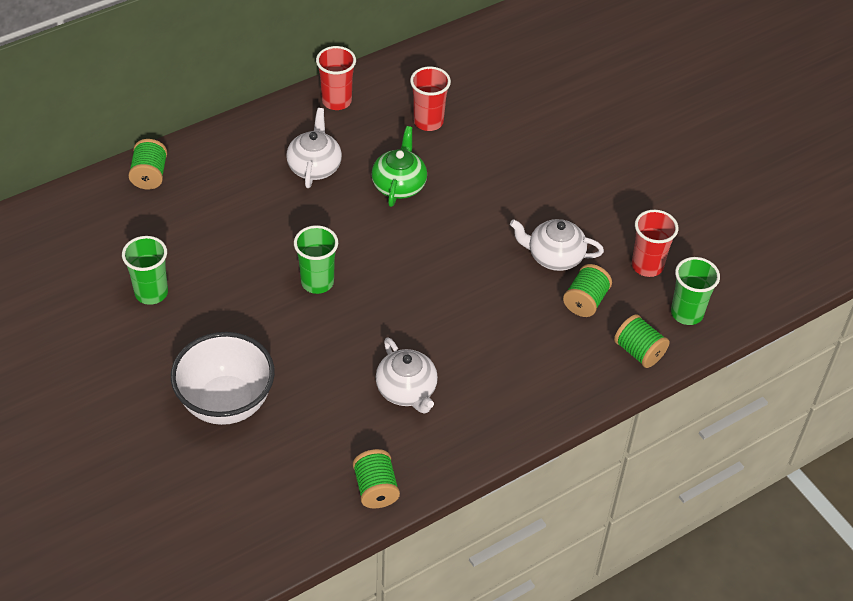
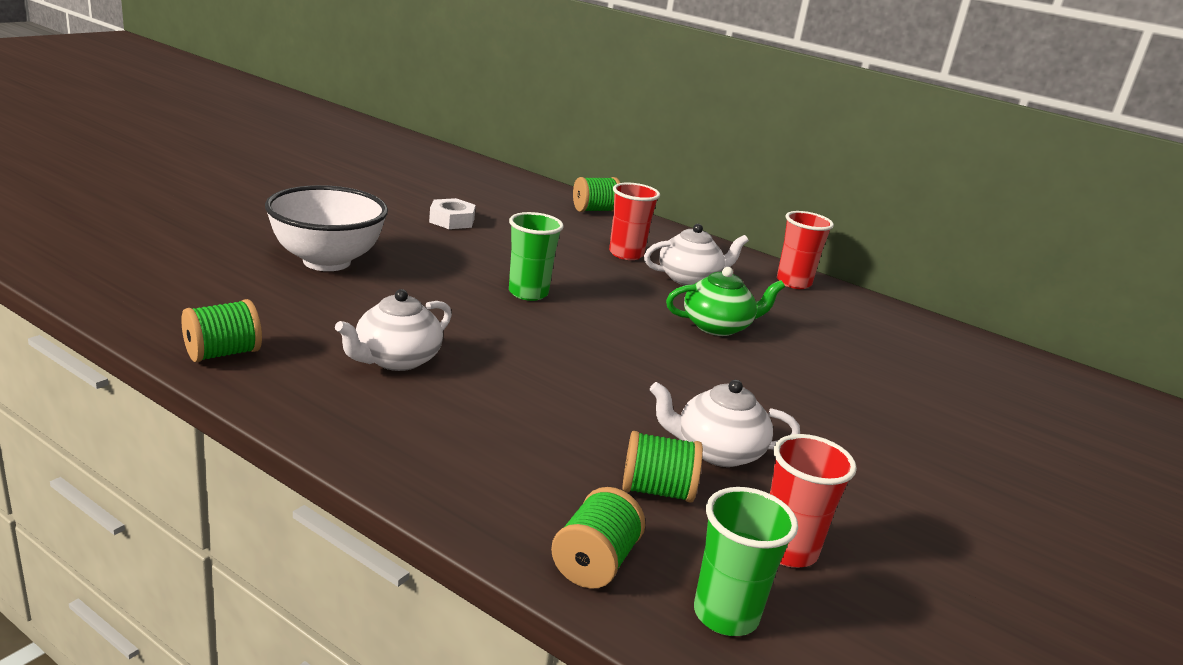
camera: 65 degrees right, 25 degrees down
green cup [122,236,168,305] -> white nut [429,198,476,229]
red cup [410,67,451,131] -> red cup moved to [609,183,660,260]
white teapot [510,219,604,271] -> white teapot turned 75 degrees counterclockwise [650,380,800,467]

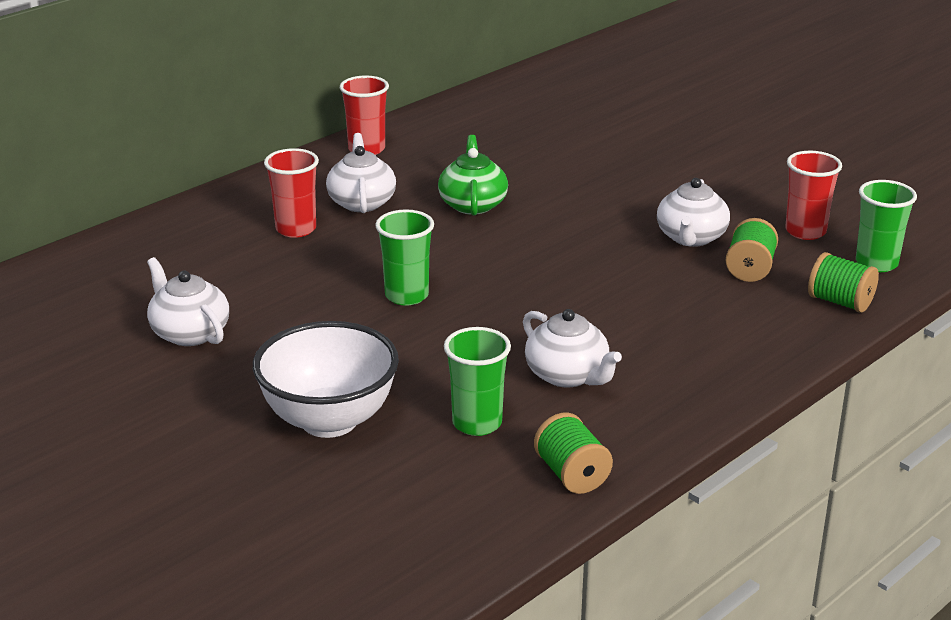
camera: 75 degrees left, 5 degrees up
white nut [429,198,476,229] -> white teapot [147,257,229,346]
green spool [573,177,620,212] -> none
none -> green cup [444,327,511,436]

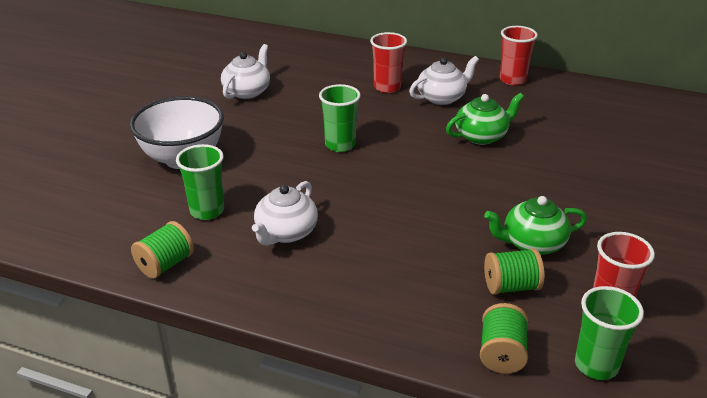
camera: 65 degrees right, 5 degrees up
white teapot [657,178,730,247] -> green teapot [484,196,587,255]

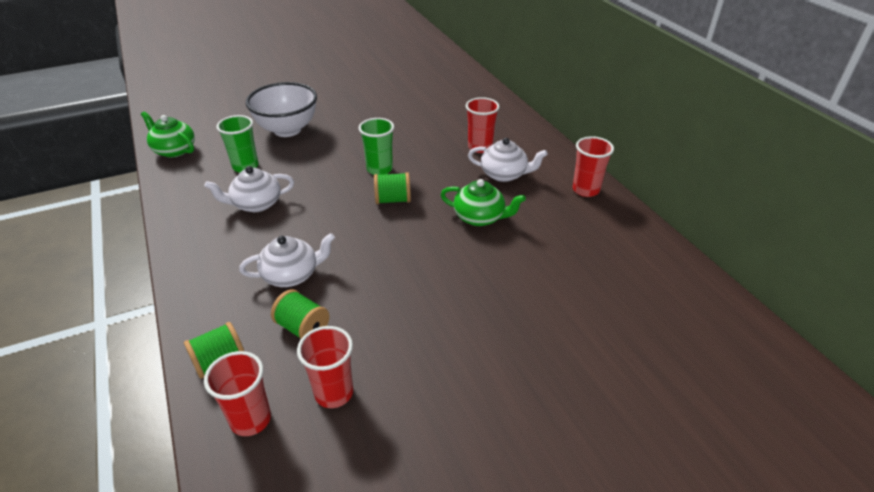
camera: 45 degrees right, 5 degrees up
green spool [131,221,194,279] -> green spool moved to [374,172,411,204]
white teapot [221,44,270,99] -> white teapot moved to [239,233,335,287]
green teapot [484,196,587,255] -> green teapot moved to [141,112,195,158]
green cup [575,286,644,380] -> red cup [204,351,271,436]

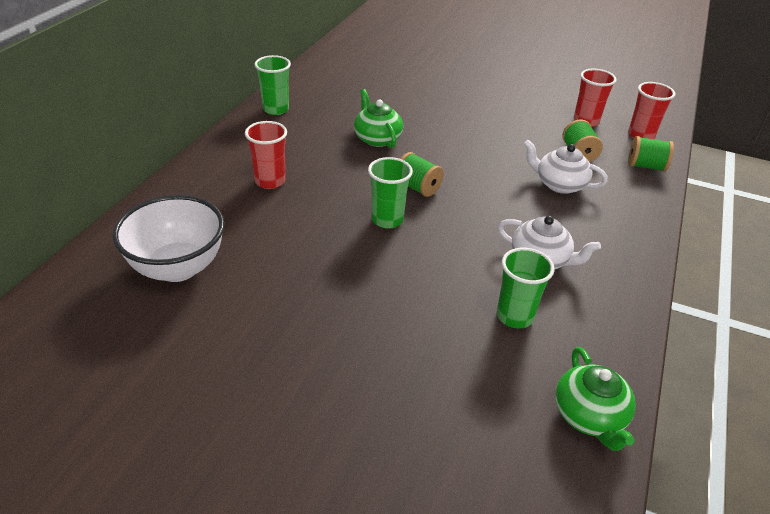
camera: 135 degrees left, 0 degrees up
white bowl [246,82,317,137] -> white bowl moved to [113,195,224,282]
white teapot [468,138,548,182] -> none
red cup [573,136,614,197] -> green cup [254,55,291,115]

